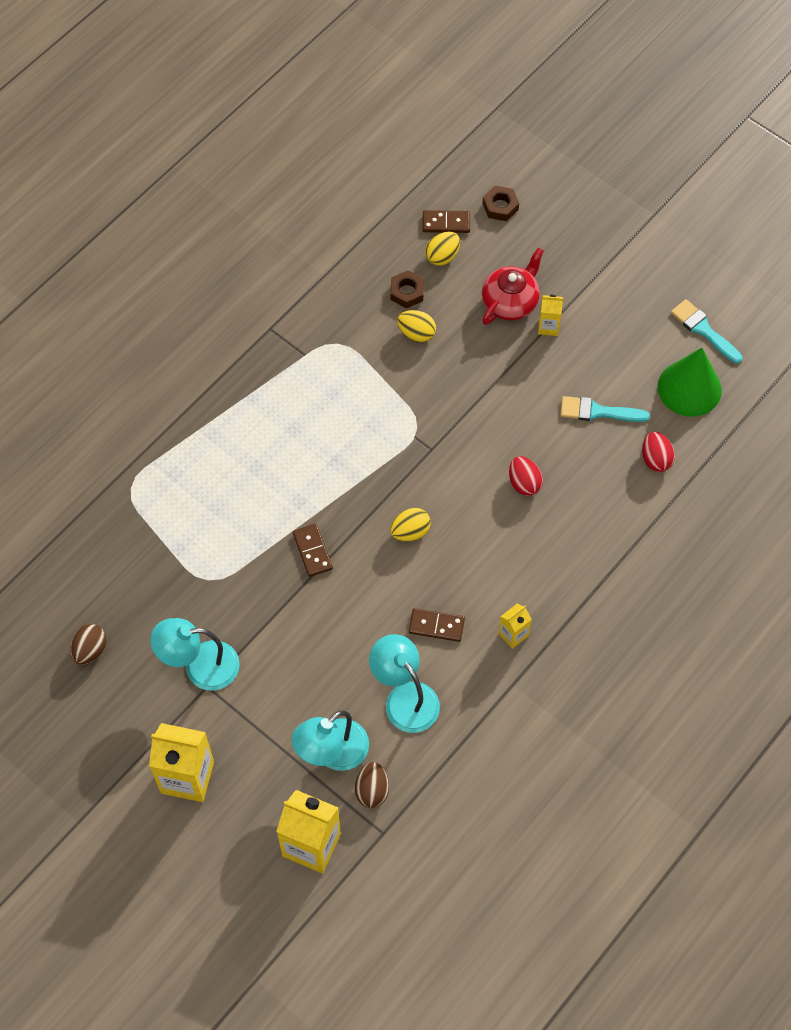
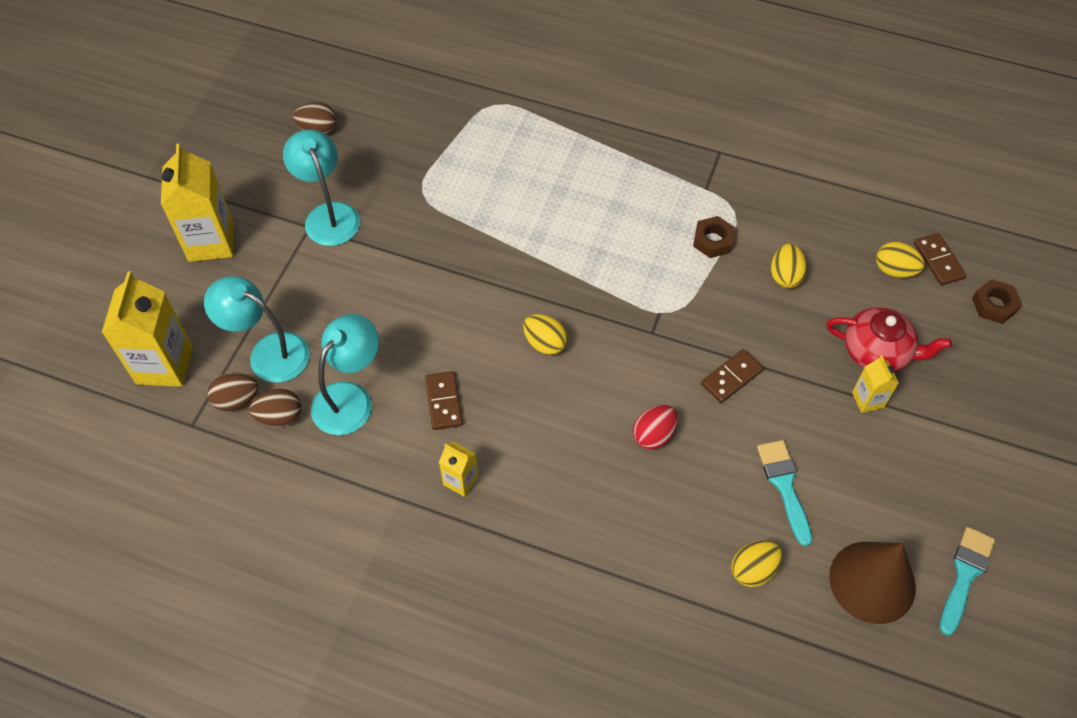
camera: 70 degrees right, 5 degrees down
brown domino [293,524,333,577] -> brown domino moved to [701,349,764,403]
brown nut [390,270,424,309] -> brown nut moved to [693,216,735,258]
red egg [642,432,675,472] -> yellow egg [731,541,782,587]
green cone [658,348,722,417] -> brown cone [829,542,916,624]
none -> brown egg [249,389,302,427]

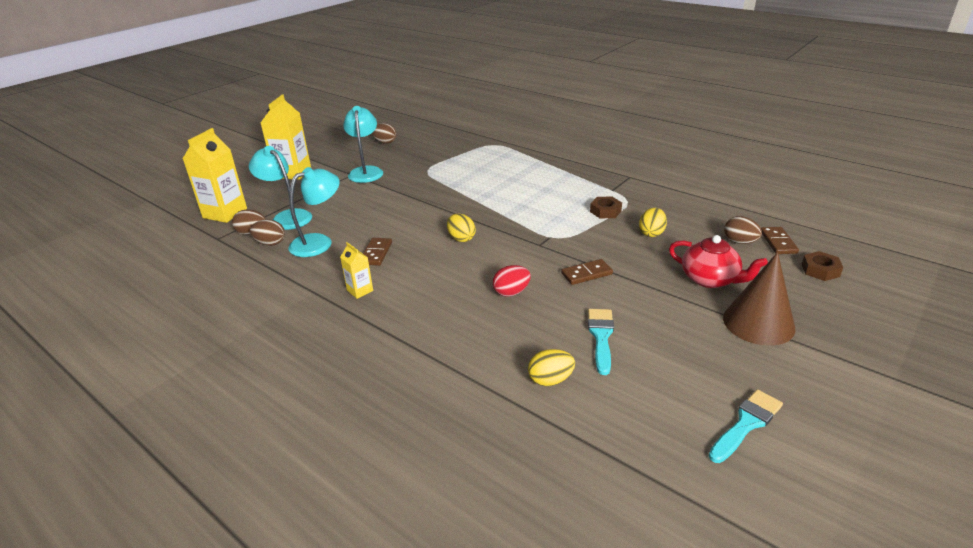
camera: 20 degrees right, 25 degrees down
brown cone [829,542,916,624] -> brown cone moved to [723,252,796,346]
yellow carton [852,355,899,413] -> none
yellow egg [876,242,925,278] -> brown egg [724,216,762,244]

